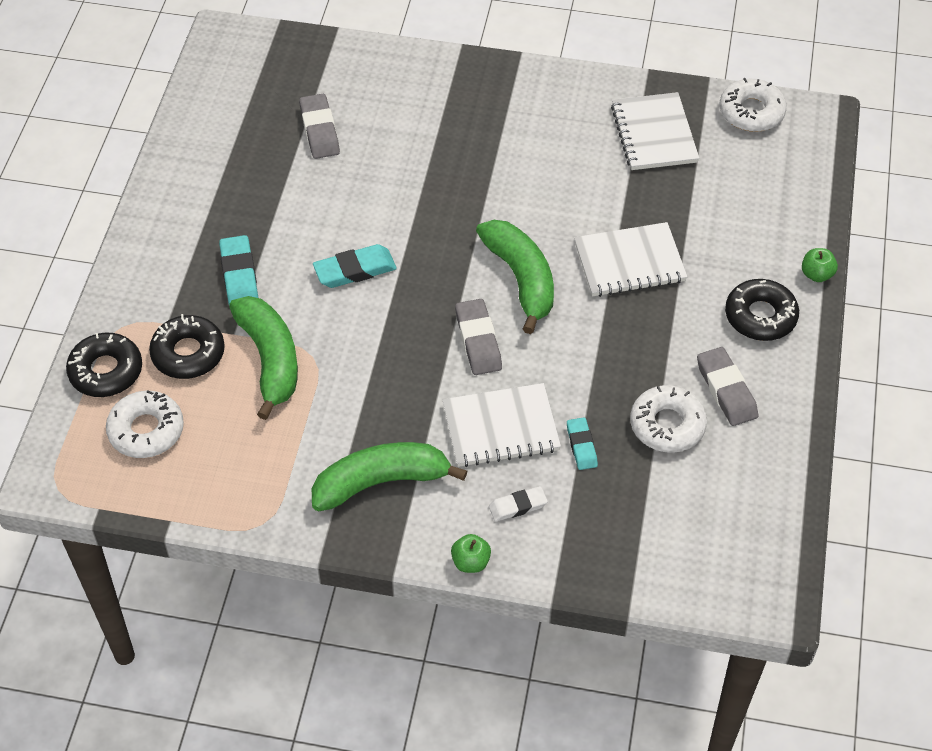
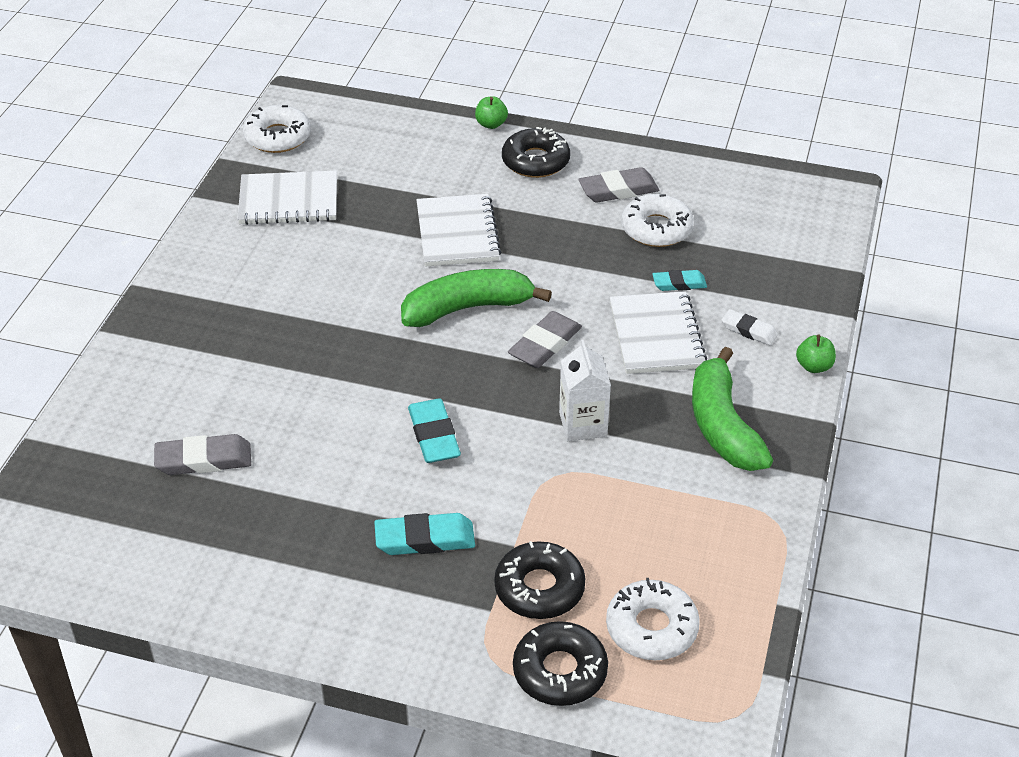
camera: 85 degrees left, 10 degrees down
green banana [229,296,298,420] -> none
grey eraser [455,299,502,375] -> grey eraser turned 45 degrees counterclockwise [508,311,582,368]
white eraser [489,486,548,522] -> white eraser turned 45 degrees counterclockwise [722,309,778,345]
none -> white carton [559,340,611,441]

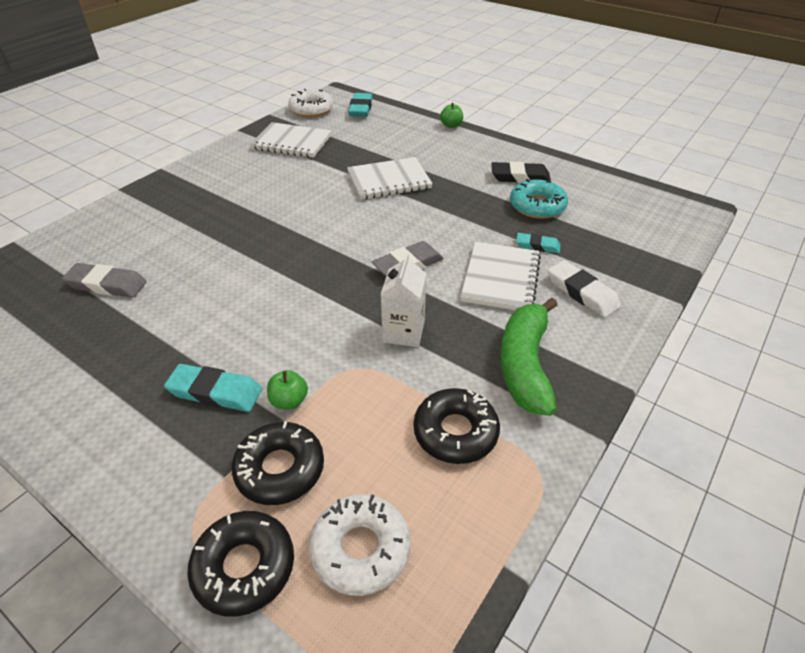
camera: 20 degrees right, 0 degrees up
green banana [401,269,552,327] -> none
turquoise eraser [408,399,461,463] -> turquoise eraser moved to [348,93,373,117]
white notebook [416,194,501,266] -> white notebook turned 60 degrees clockwise [347,157,433,199]
black donut [502,127,570,178] -> black donut moved to [414,388,500,464]
grey eraser [579,167,659,203] -> black eraser [491,161,551,183]
white donut [621,194,694,247] -> turquoise donut [510,179,568,219]
white eraser [722,309,778,345] -> white eraser [548,260,621,318], size x1.56
green apple [796,335,836,373] -> green apple moved to [267,370,308,410]

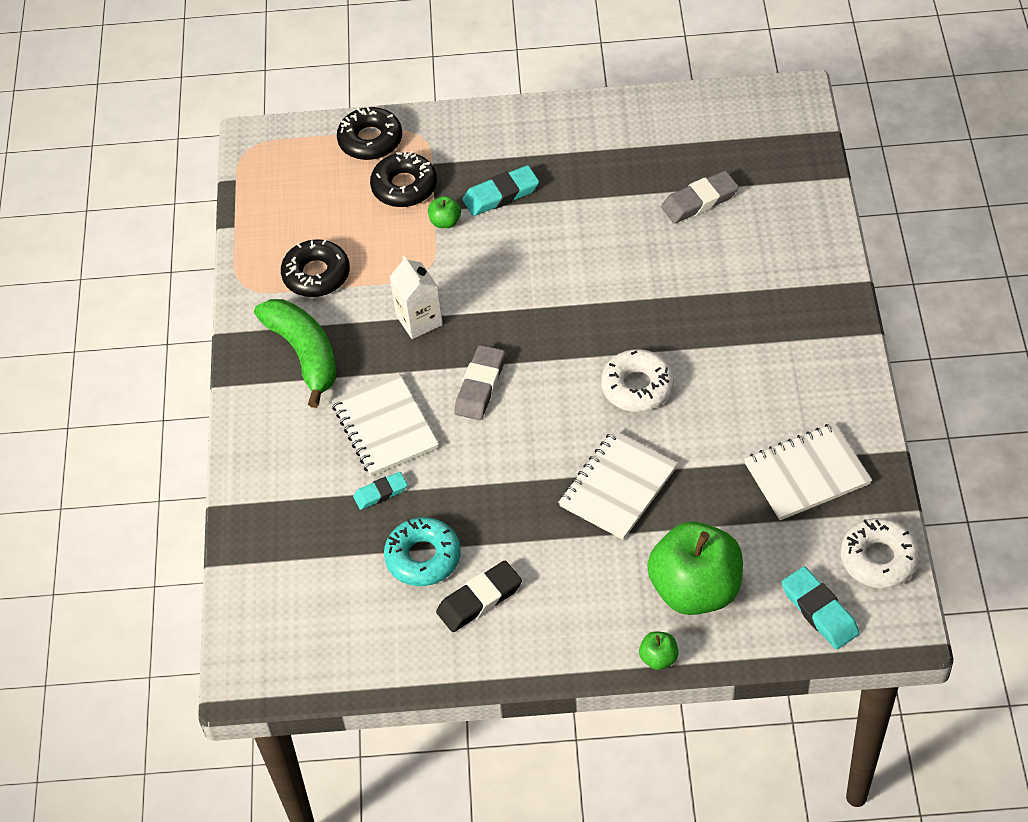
camera: 145 degrees right, 10 degrees up
white donut [309,494,410,596] -> white donut moved to [601,349,674,412]
white eraser [548,260,621,318] -> none
none -> green apple [647,522,743,615]

